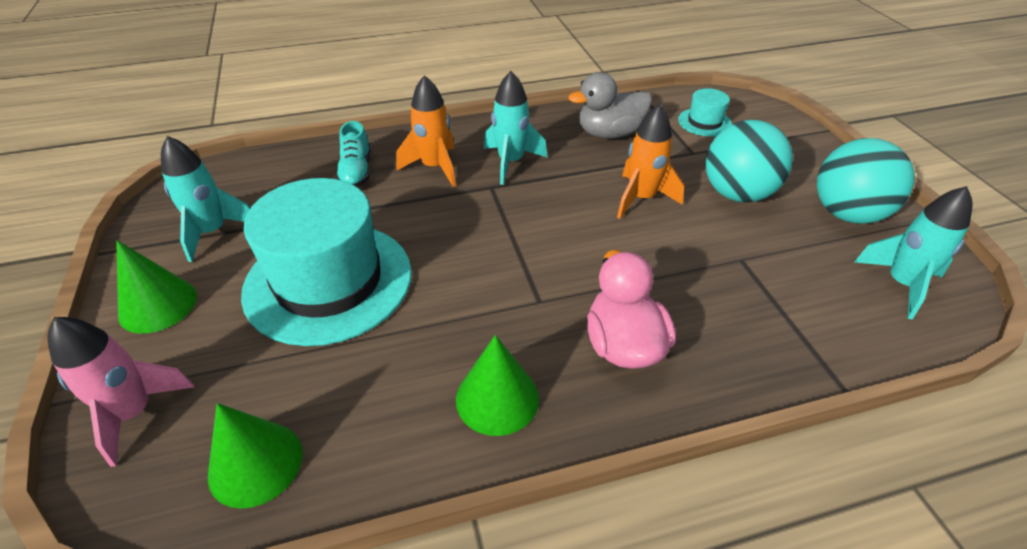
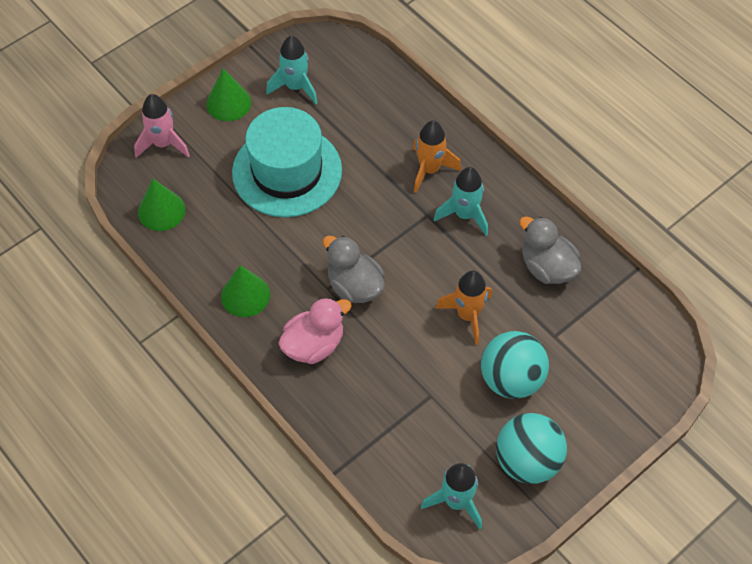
camera: 65 degrees right, 15 degrees up
turquoise shoe [336,121,370,187] -> none
turquoise hat [678,88,732,137] -> none
none -> grey duck [323,236,385,303]

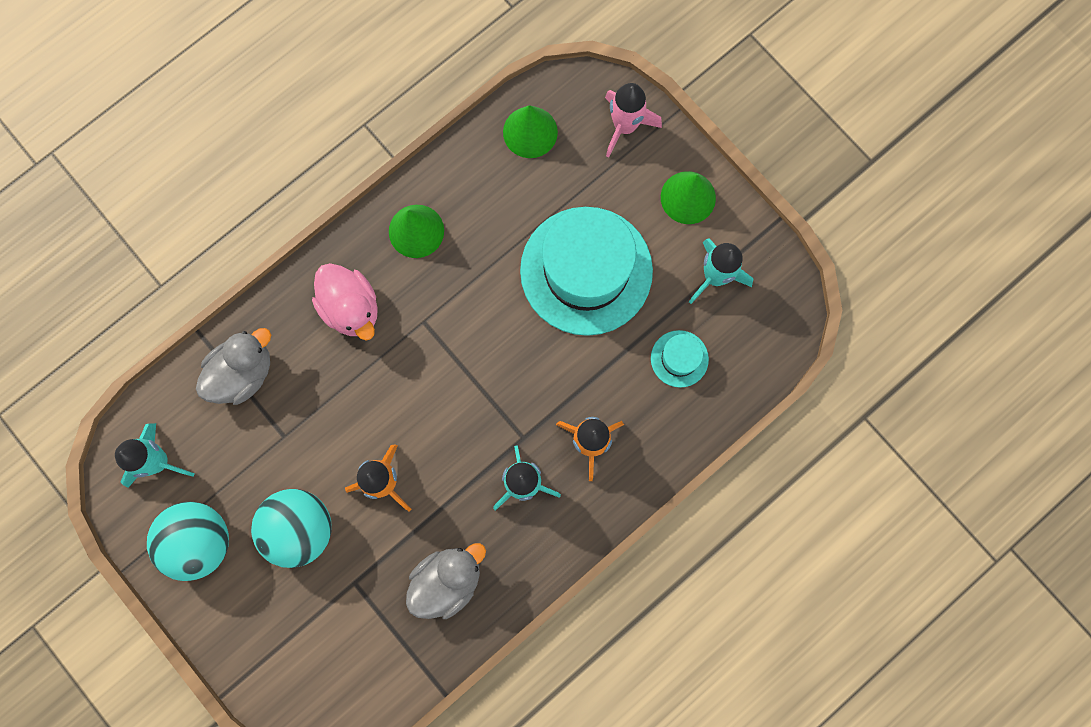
camera: 90 degrees right, 20 degrees up
grey duck [323,236,385,303] -> grey duck moved to [196,328,271,405]
none -> turquoise hat [651,330,709,388]

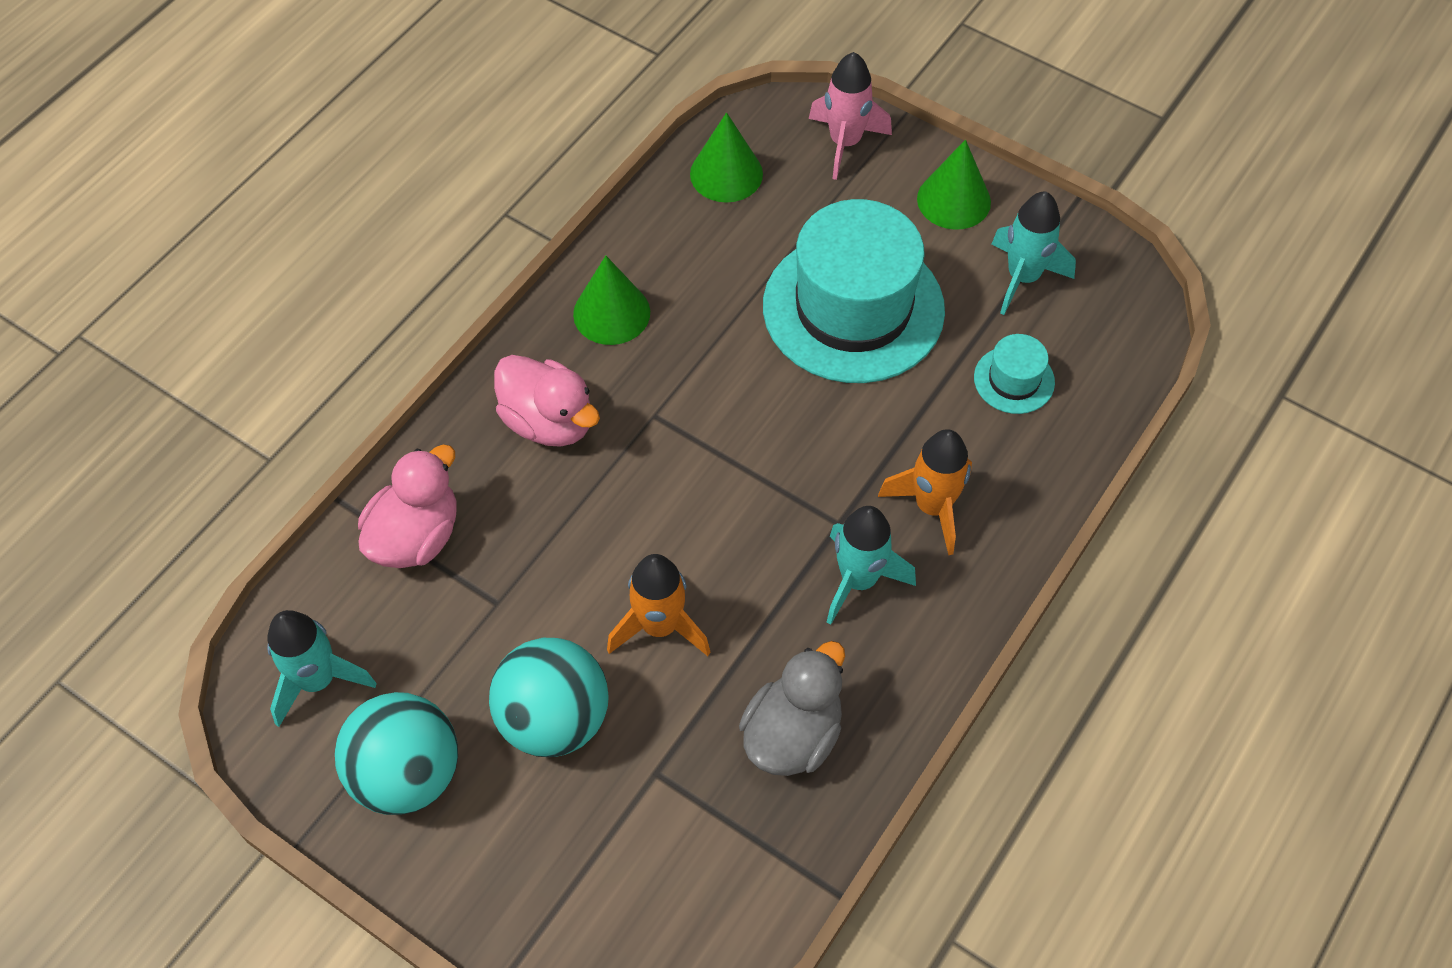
camera: 15 degrees left, 20 degrees down
grey duck [196,328,271,405] -> pink duck [358,444,457,568]

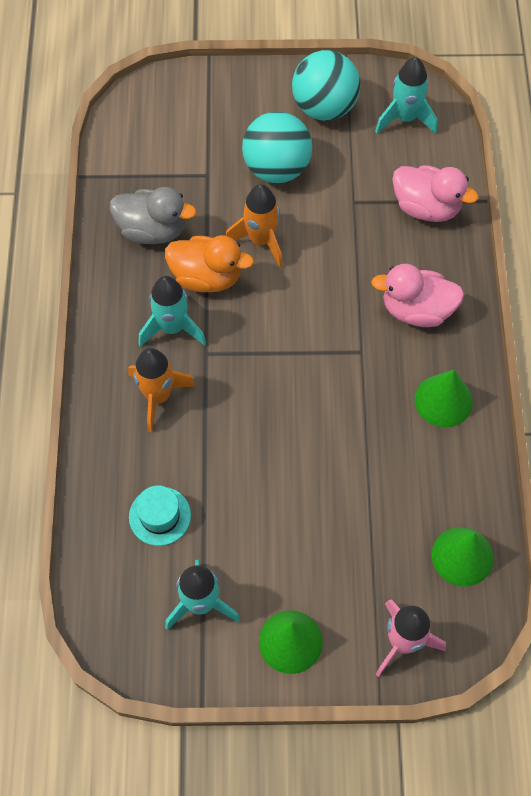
camera: 145 degrees right, 5 degrees up
pink duck [358,444,457,568] -> pink duck turned 60 degrees counterclockwise [392,165,479,222]
grey duck [739,641,845,776] -> grey duck turned 75 degrees counterclockwise [110,187,197,244]
turquoise hat [763,199,945,383] -> none
none -> orange duck [165,235,254,292]

